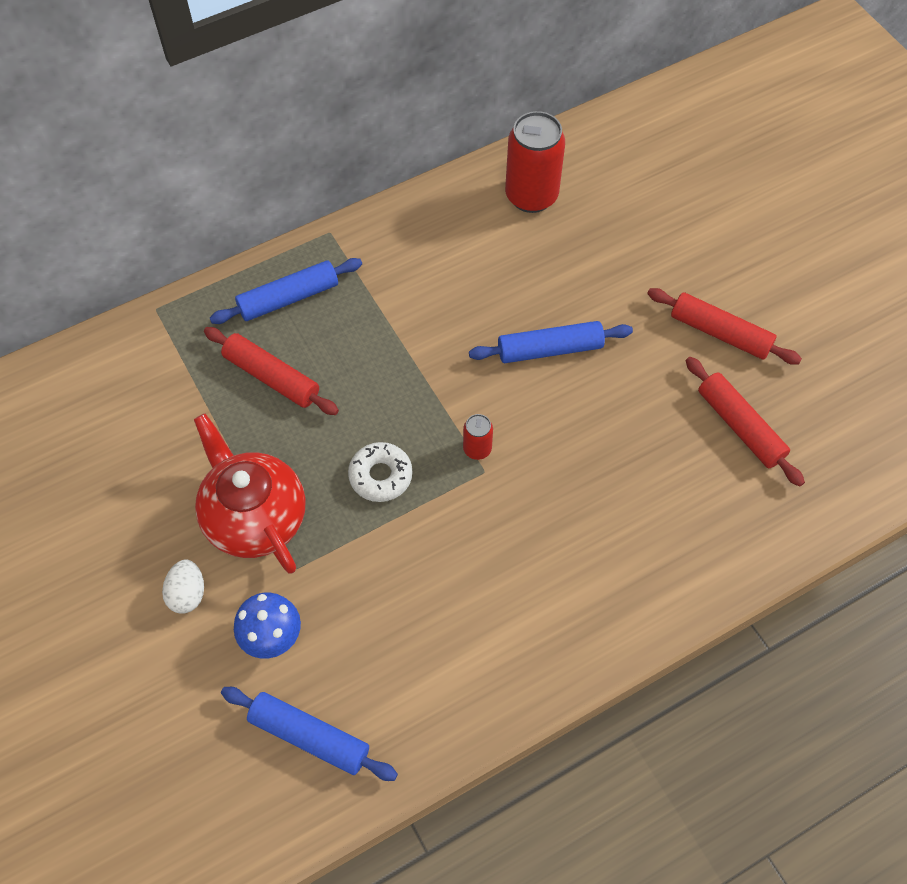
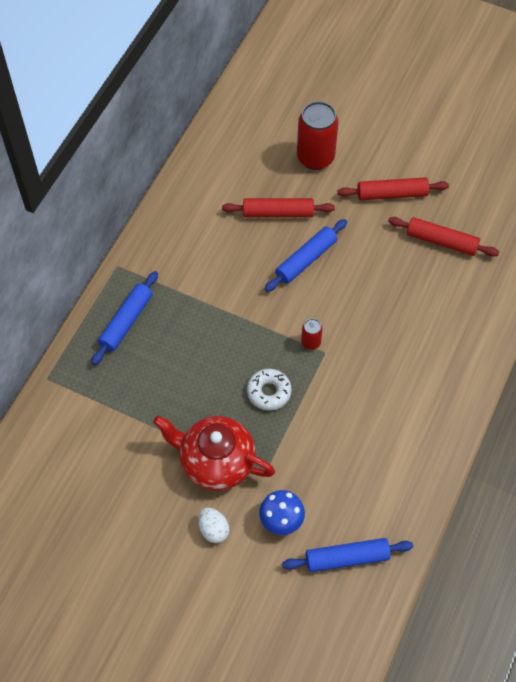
camera: 35 degrees left, 0 degrees up
red rolling pin [204,327,339,415] -> red rolling pin moved to [222,198,335,217]
red can [505,111,565,213] -> red can moved to [297,101,338,170]

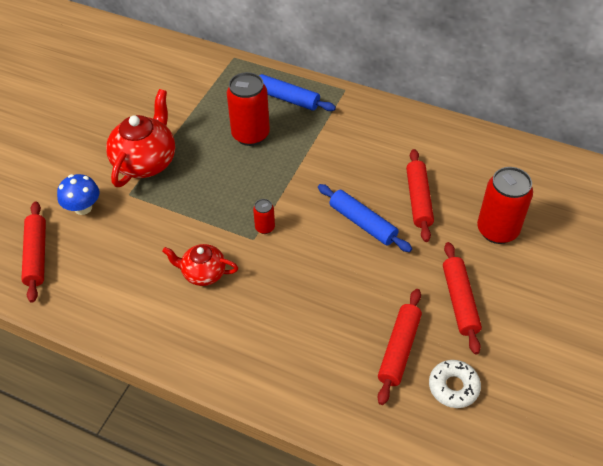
camera: 90 degrees right, 10 degrees down
white egg [198,508,229,543] -> none
white donut [247,369,292,410] -> white donut moved to [429,360,481,408]
blue rolling pin [282,538,413,572] -> red rolling pin [21,201,46,303]
none -> red teapot [162,244,238,286]
none -> red can [227,72,270,146]

